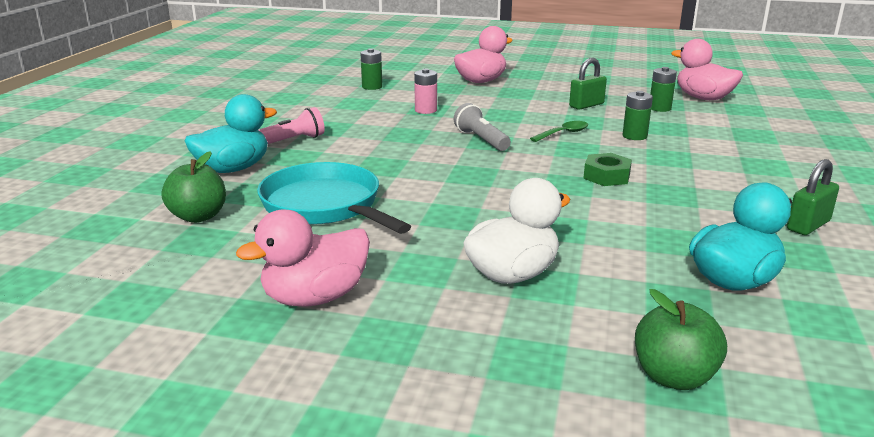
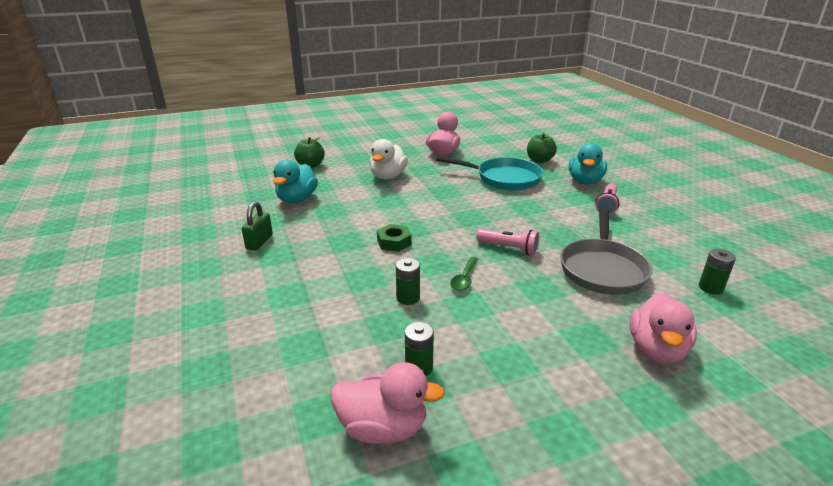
camera: 145 degrees right, 5 degrees up
pink battery [414,69,437,114] -> grey pan [560,208,652,295]
grey flashlight [454,103,511,151] -> pink flashlight [476,229,539,255]
green padlock [569,58,607,110] -> none

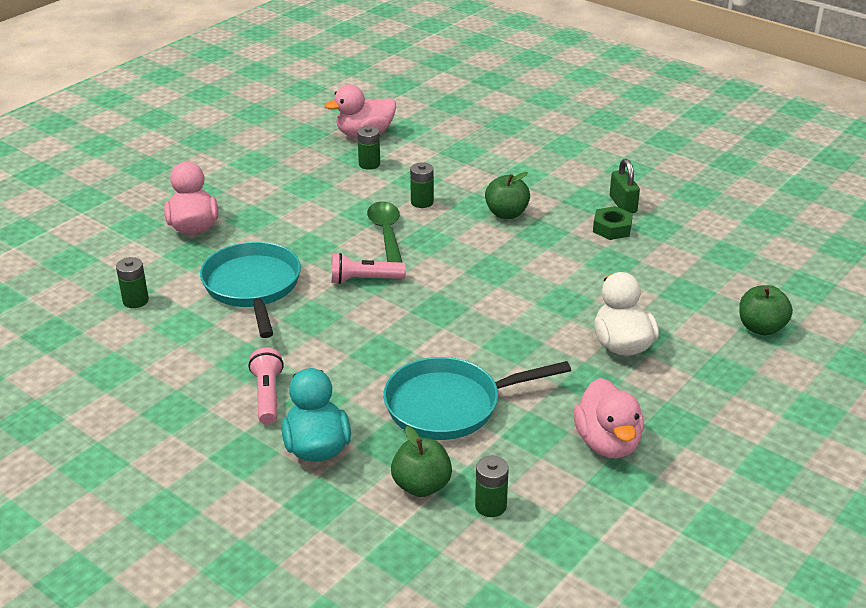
camera: 150 degrees right, 5 degrees up
turquoise duck [273,160,318,203] -> none
green nut [377,224,412,252] -> green nut moved to [593,206,633,240]
green spoon [450,257,478,291] -> green spoon [367,201,403,263], size x1.54
grey pan [560,208,652,295] -> turquoise pan [200,242,301,338]
none -> green battery [475,456,509,517]
none -> green apple [485,172,530,219]

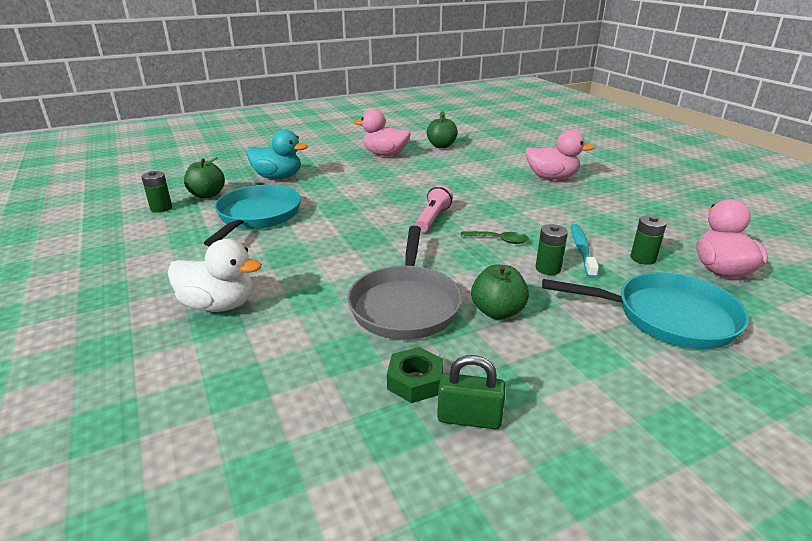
camera: 115 degrees right, 5 degrees down
green battery [116,257,149,308] -> none
turquoise pan [200,242,301,338] -> turquoise pan moved to [542,272,749,349]
pink flashlight [249,348,284,425] -> none
green spoon [367,201,403,263] -> green spoon [460,231,529,244], size x0.65
pink duck [573,378,644,458] -> pink duck moved to [354,109,411,156]
green apple [739,285,793,336] -> green apple moved to [427,112,458,148]
none -> grey pan [347,226,462,340]
none -> turquoise toothbrush [571,224,599,278]

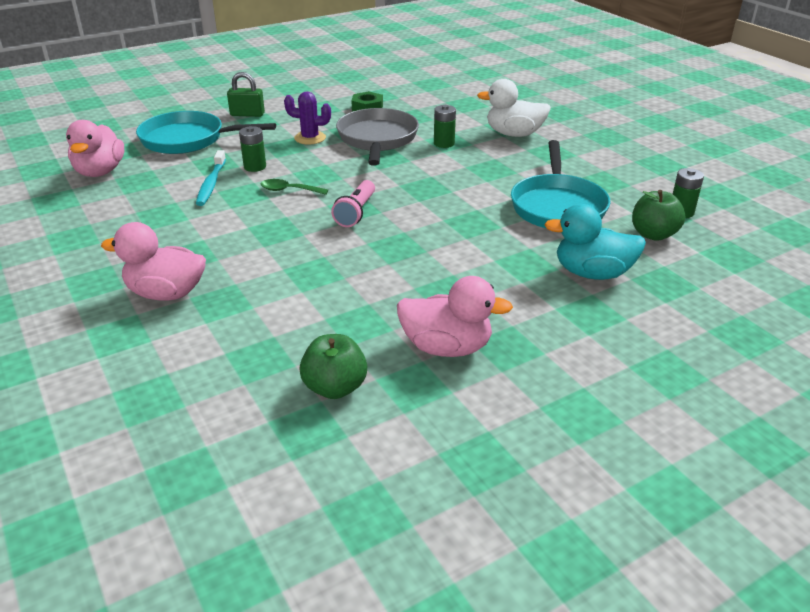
camera: 175 degrees right, 5 degrees up
green padlock [437,355,505,429] -> green padlock moved to [227,72,265,117]
green apple [471,264,529,319] -> purple cactus [284,92,331,145]
green battery [631,215,667,265] -> green battery moved to [434,105,456,148]

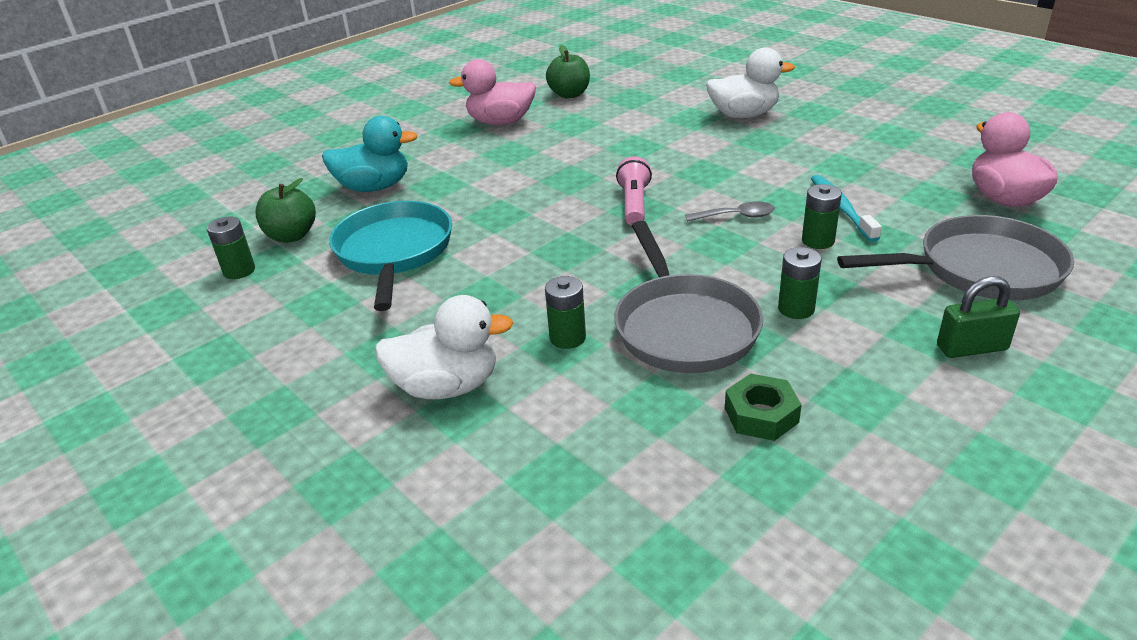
camera: 170 degrees right, 0 degrees up
pink duck [101,222,206,301] -> white duck [706,47,795,118]
turquoise pan [136,111,276,154] -> grey pan [837,215,1074,300]
green spoon [260,179,328,195] -> grey spoon [685,202,775,222]
purple cactus [284,92,331,145] -> green battery [778,247,822,319]

